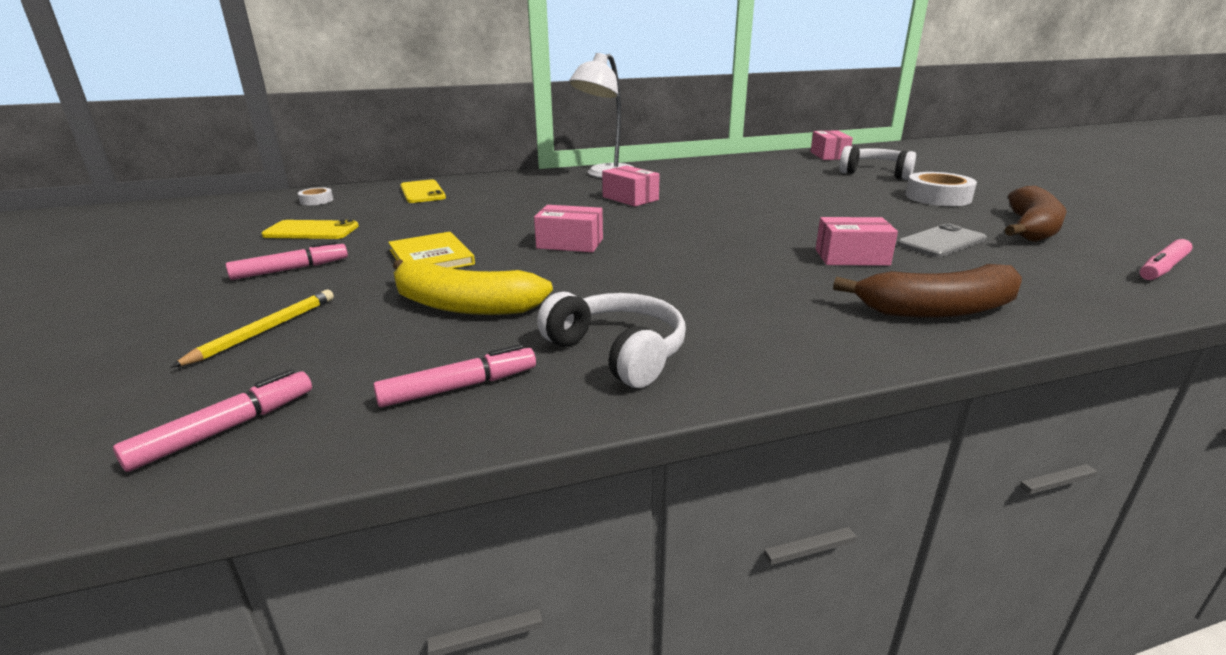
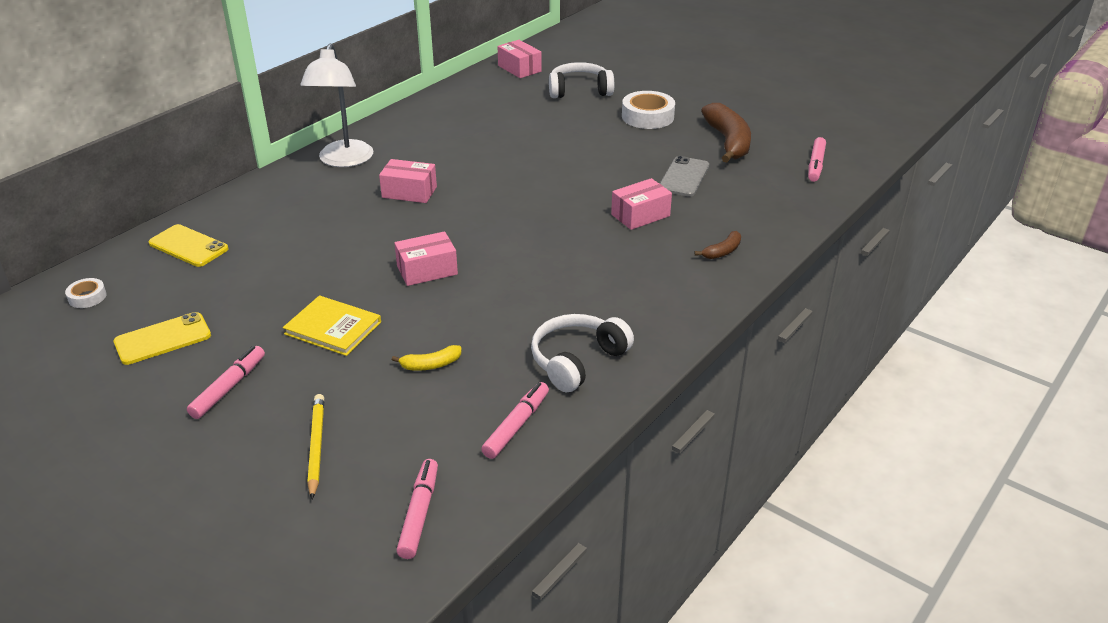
camera: 35 degrees left, 10 degrees up
yellow banana [393,259,553,315] -> yellow banana [392,345,461,371], size x0.47
white headphones [537,291,686,388] -> white headphones turned 60 degrees counterclockwise [531,314,634,392]
brown banana [833,264,1022,318] -> brown banana [694,231,741,259], size x0.47

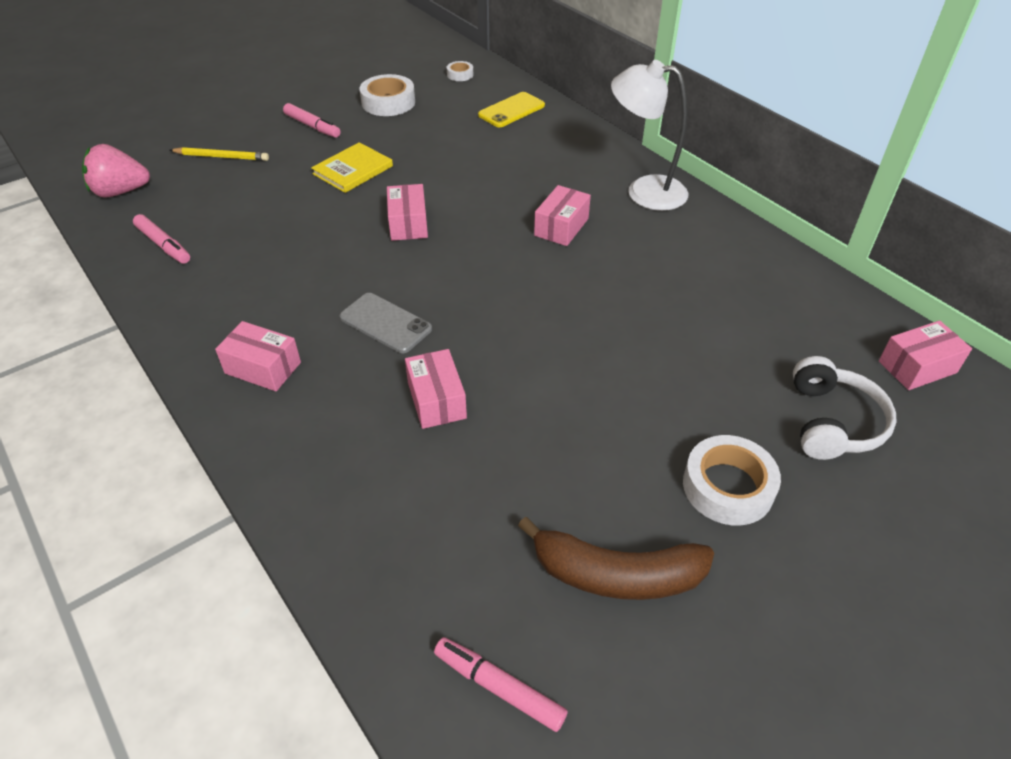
camera: 105 degrees right, 10 degrees up
yellow phone [114,312,211,365] -> white tape [360,74,415,116]
yellow banana [392,345,461,371] -> none
pink marker [396,459,438,559] -> pink strawberry [82,144,150,198]
white headphones [531,314,634,392] -> none
grey phone [660,156,709,197] -> grey phone moved to [340,293,432,353]
brown banana [694,231,741,259] -> none
none -> pink box [215,321,301,391]

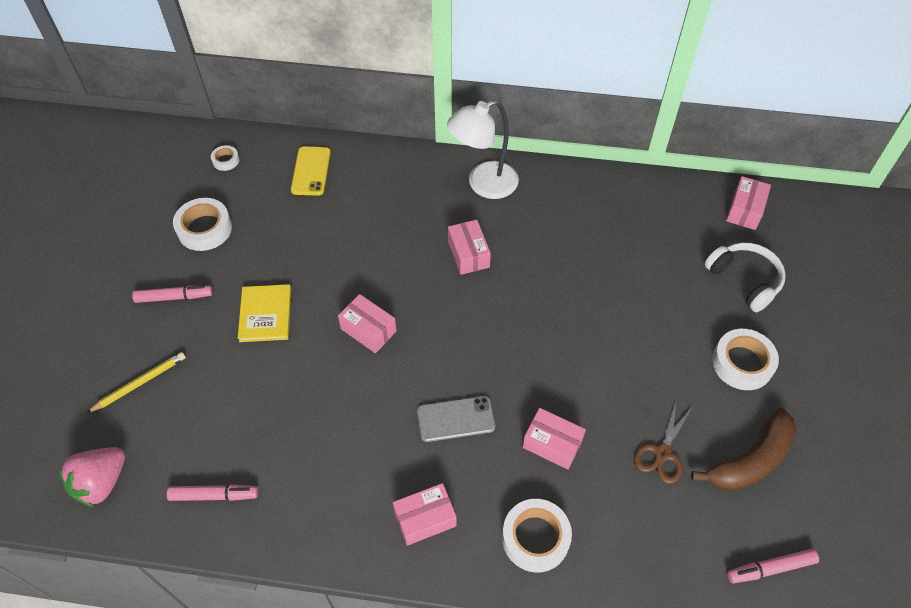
camera: 45 degrees left, 10 degrees up
none -> white tape [502,499,572,572]
none -> brown scissors [634,398,693,484]

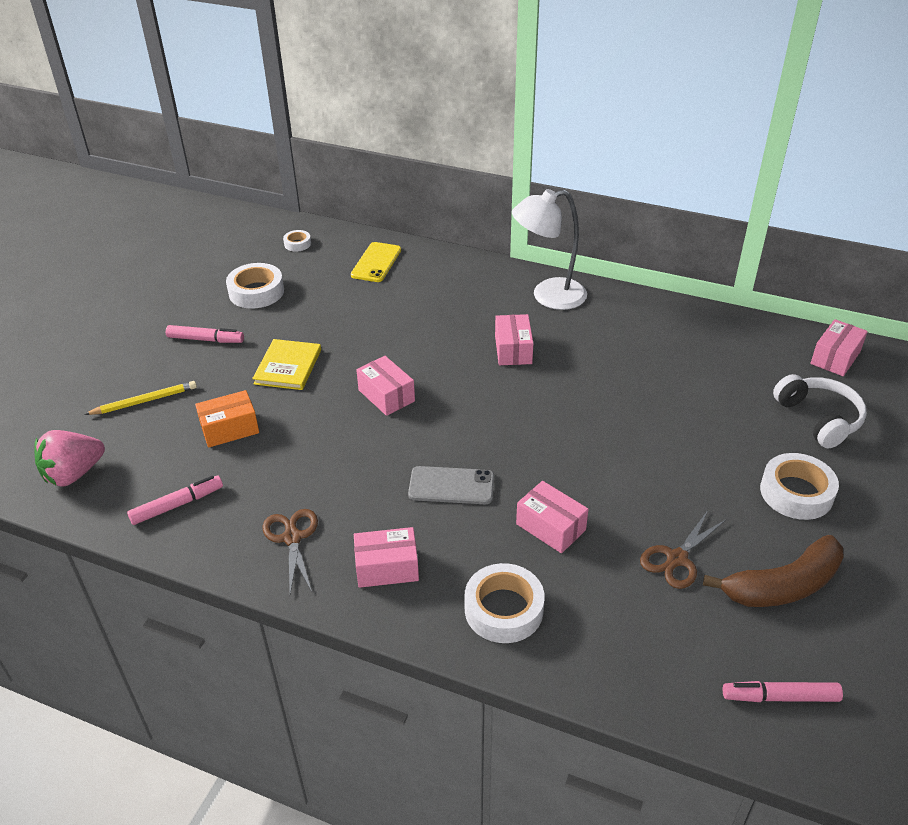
camera: 15 degrees right, 15 degrees down
pink marker [167,484,258,501] -> pink marker turned 45 degrees counterclockwise [127,476,223,525]
none -> orange box [195,390,259,447]
none -> brown scissors [262,509,318,594]

